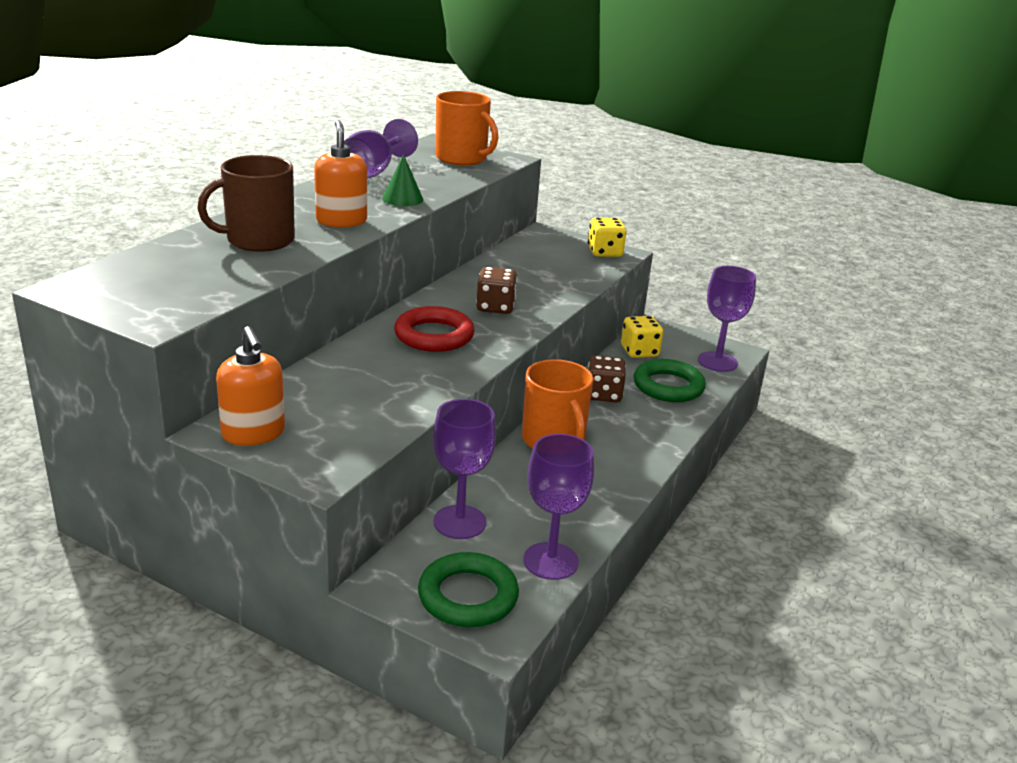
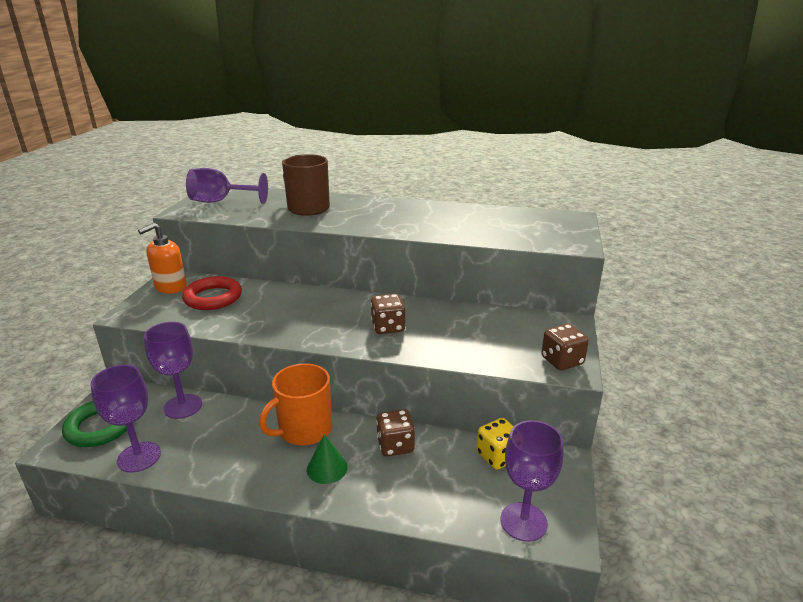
camera: 75 degrees right, 0 degrees up
orange soap dispenser [314,120,367,227] -> none
purple goblet [344,119,418,179] -> purple goblet moved to [186,168,268,204]
green cone [382,154,423,206] -> green cone moved to [307,434,348,484]
red ring [394,306,475,352] -> red ring moved to [182,276,242,310]
orange mug [435,91,498,165] -> none
yellow dice [588,218,627,257] -> brown dice [541,324,589,371]
green ring [634,359,706,402] -> none

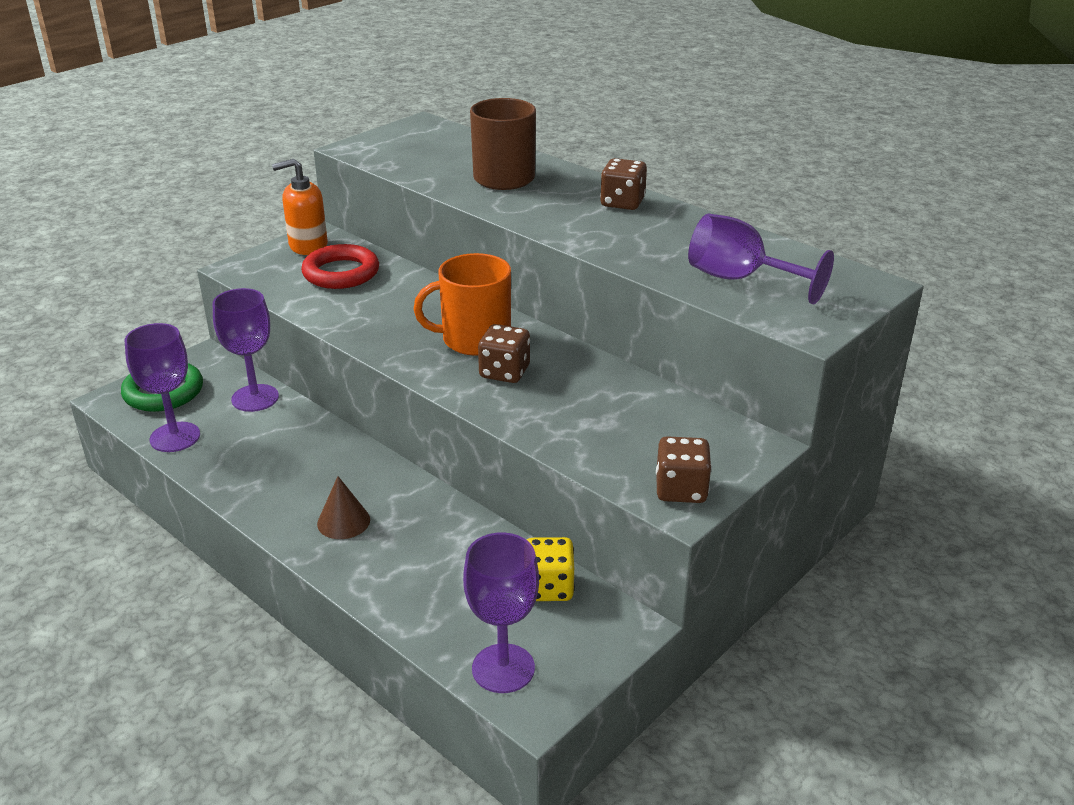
camera: 30 degrees right, 5 degrees up
purple goblet [186,168,268,204] -> purple goblet moved to [688,214,834,304]
orange mug [259,363,332,446] -> orange mug moved to [414,253,511,356]
green cone [307,434,348,484] -> brown cone [317,476,370,539]
brown dice [376,409,415,457] -> brown dice moved to [600,158,647,210]

